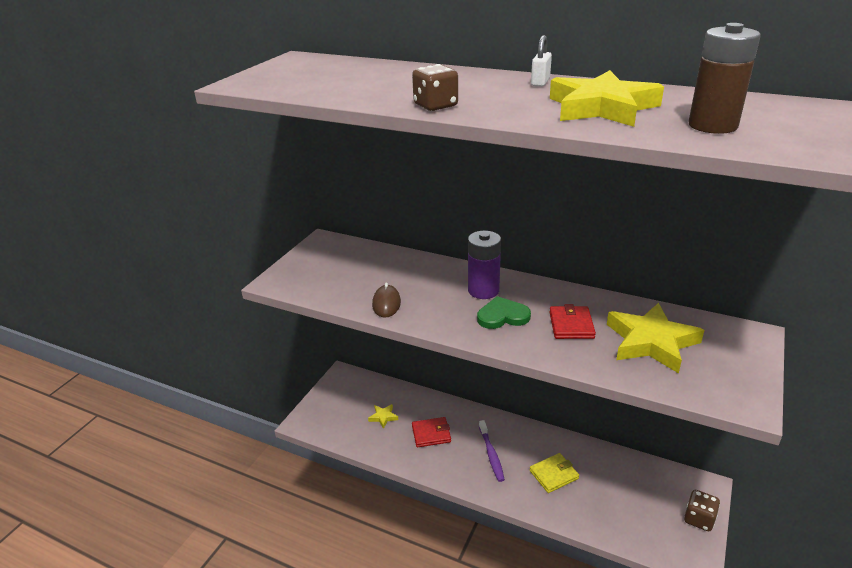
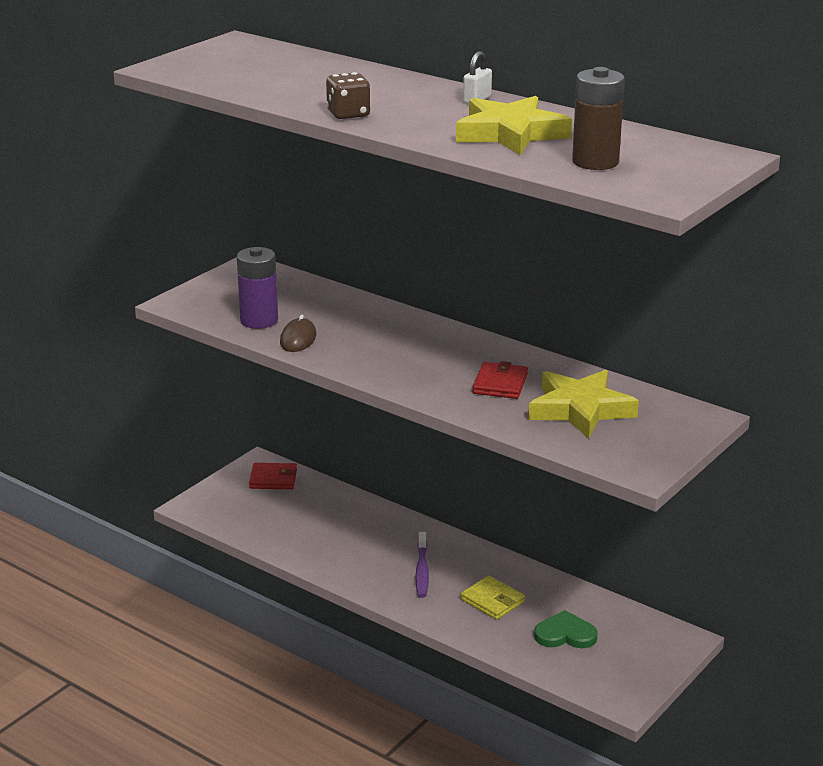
camera: 10 degrees right, 5 degrees down
yellow star [368,404,398,429] -> none
red wallet [412,417,451,447] -> red wallet moved to [249,463,297,489]
purple battery [468,231,501,299] -> purple battery moved to [237,247,278,329]
green heart [477,296,531,329] -> green heart moved to [534,610,598,648]
yellow wallet [529,453,579,493] -> yellow wallet turned 60 degrees clockwise [461,576,525,620]
brown dice [684,490,720,531] -> none

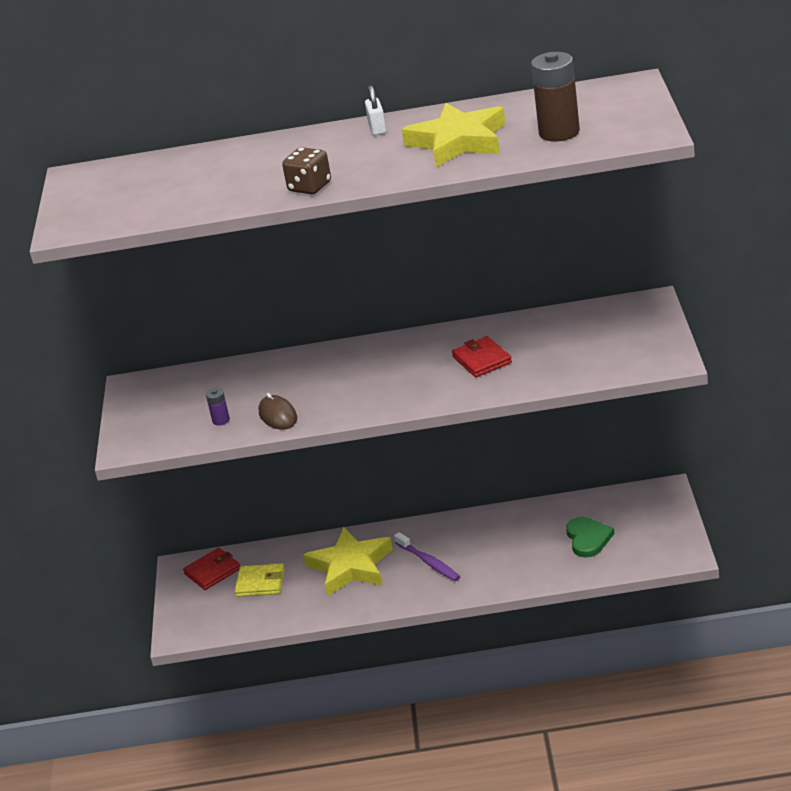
camera: 35 degrees left, 5 degrees up
purple battery [237,247,278,329] -> purple battery [206,388,230,426], size x0.47
yellow wallet [461,576,525,620] -> yellow wallet moved to [235,563,285,597]
yellow star [529,370,639,439] -> yellow star moved to [303,527,393,596]
green heart [534,610,598,648] -> green heart turned 120 degrees clockwise [566,517,615,557]

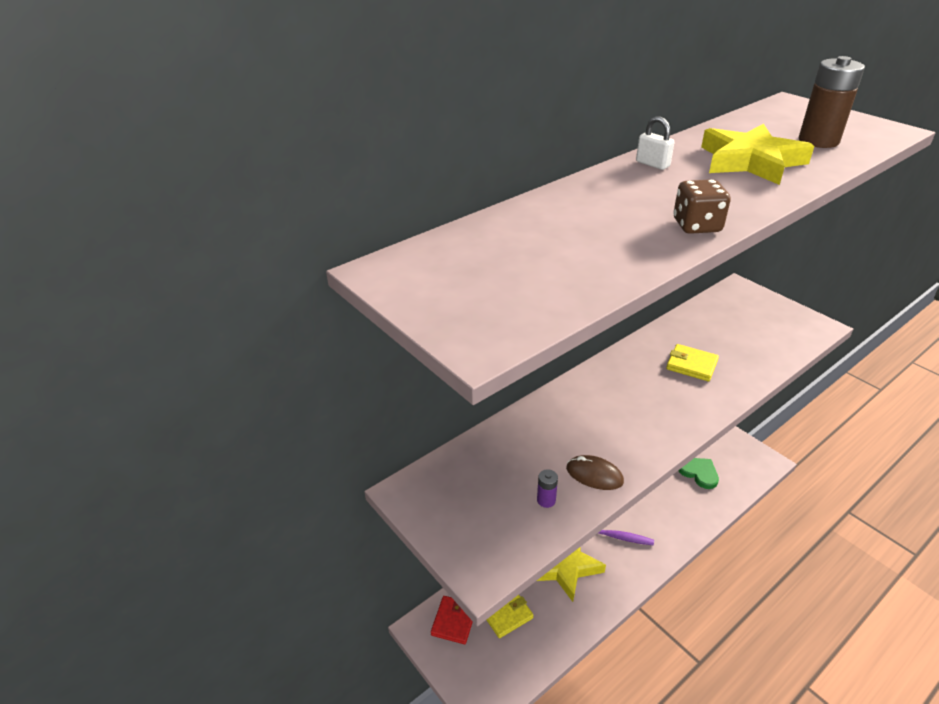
camera: 40 degrees left, 5 degrees up
red wallet [452,336,512,377] -> yellow wallet [666,344,719,381]

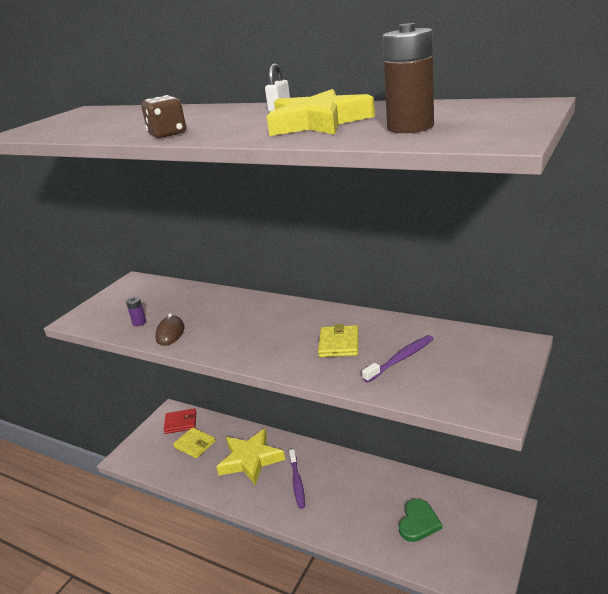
camera: 70 degrees right, 10 degrees down
none -> purple toothbrush [362,335,434,383]

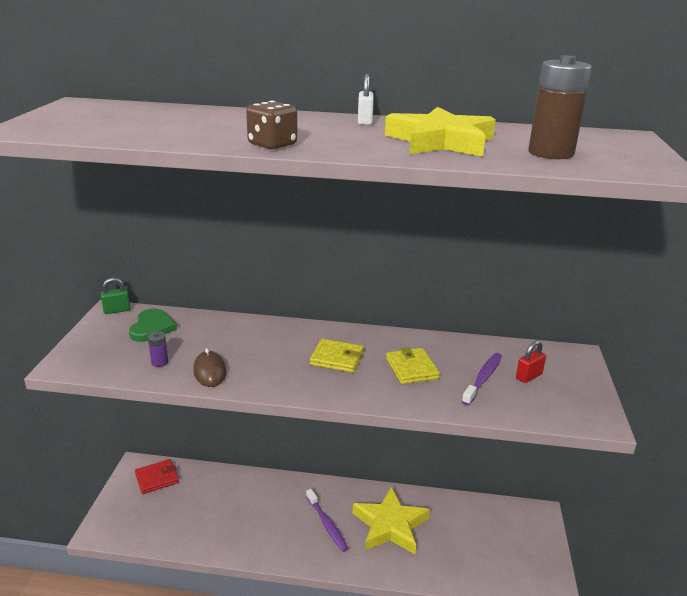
camera: 25 degrees left, 0 degrees up
yellow wallet [173,427,216,458] -> yellow wallet moved to [310,339,364,373]
yellow star [217,428,285,485] -> yellow star moved to [353,486,430,554]
green heart [399,499,442,542] -> green heart moved to [129,309,177,342]
none -> green padlock [101,278,130,314]
none -> red padlock [516,340,546,383]

